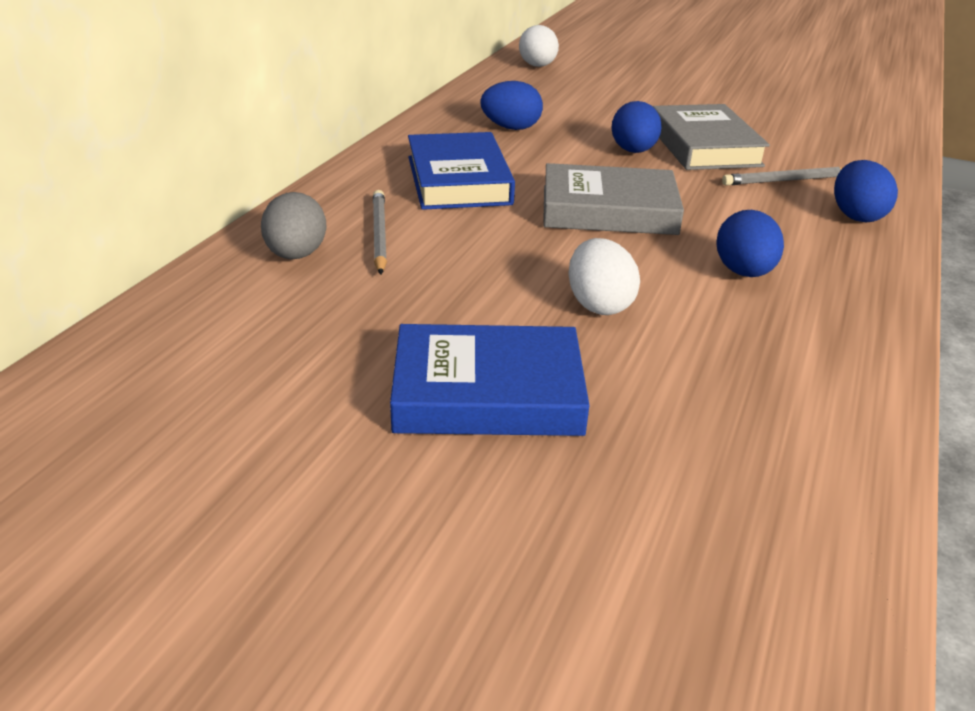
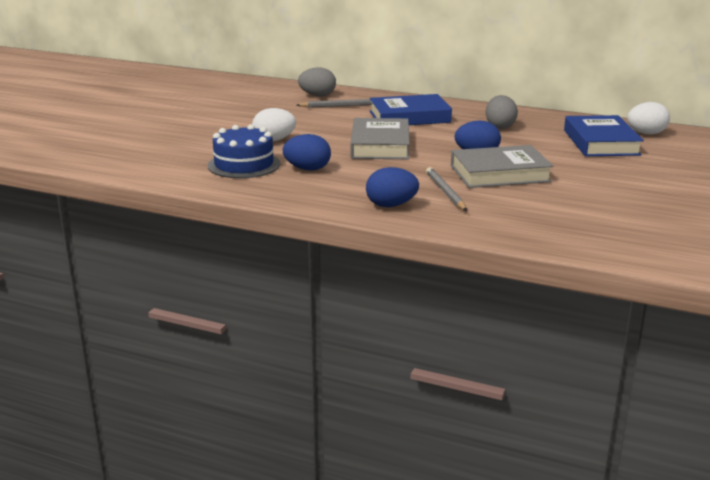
camera: 90 degrees right, 10 degrees down
blue book [390,324,590,436] -> blue book moved to [564,115,644,156]
blue egg [480,81,543,130] -> grey egg [485,95,518,129]
none -> blue cake [208,124,280,178]

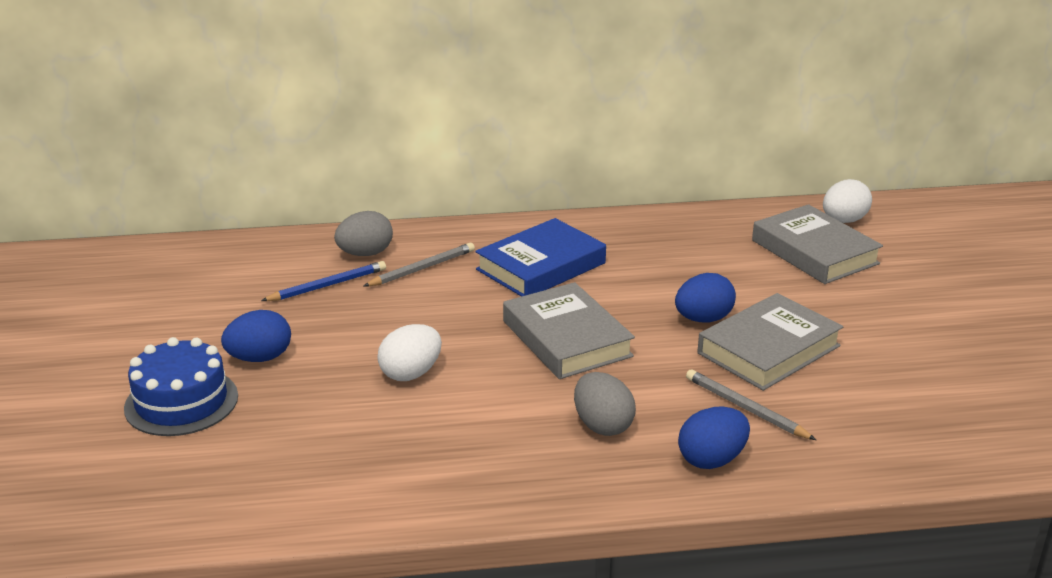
camera: 30 degrees left, 5 degrees up
blue cake [208,124,280,178] -> blue cake moved to [124,337,238,436]
blue egg [283,134,331,171] -> blue egg moved to [221,310,291,362]
grey egg [485,95,518,129] -> grey egg moved to [574,372,636,436]
blue book [564,115,644,156] -> grey book [752,204,883,284]
none -> blue pencil [261,261,386,301]

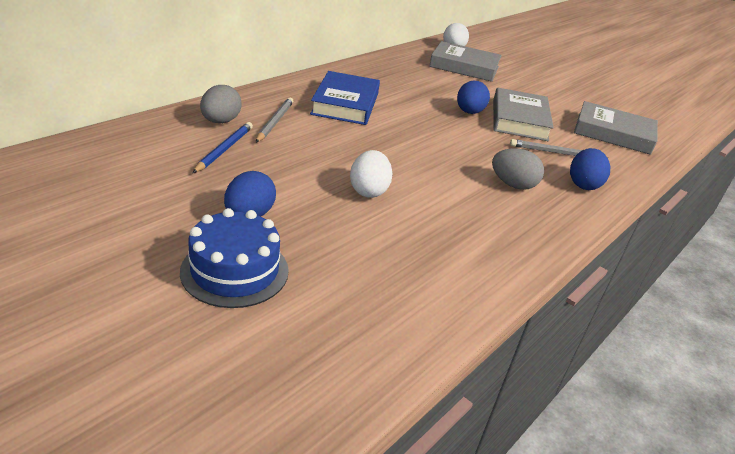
camera: 45 degrees left, 5 degrees up
grey book [503,282,635,379] -> grey book moved to [574,101,658,155]

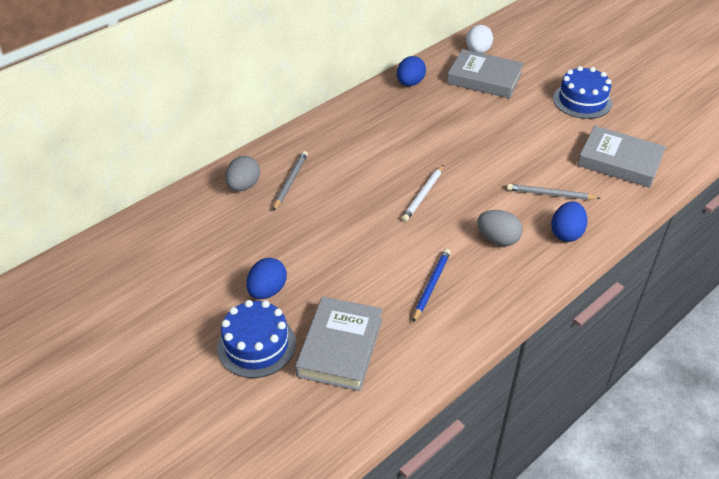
camera: 10 degrees right, 10 degrees up
blue pencil [193,122,253,173] -> blue pencil moved to [413,248,451,322]
blue book [310,71,380,125] -> none
white egg [350,150,393,198] -> none
blue egg [457,81,490,114] -> blue egg moved to [397,56,426,86]
grey book [493,87,554,141] -> grey book moved to [295,297,383,391]
none -> white pencil [402,165,443,222]
none -> blue cake [553,66,612,119]

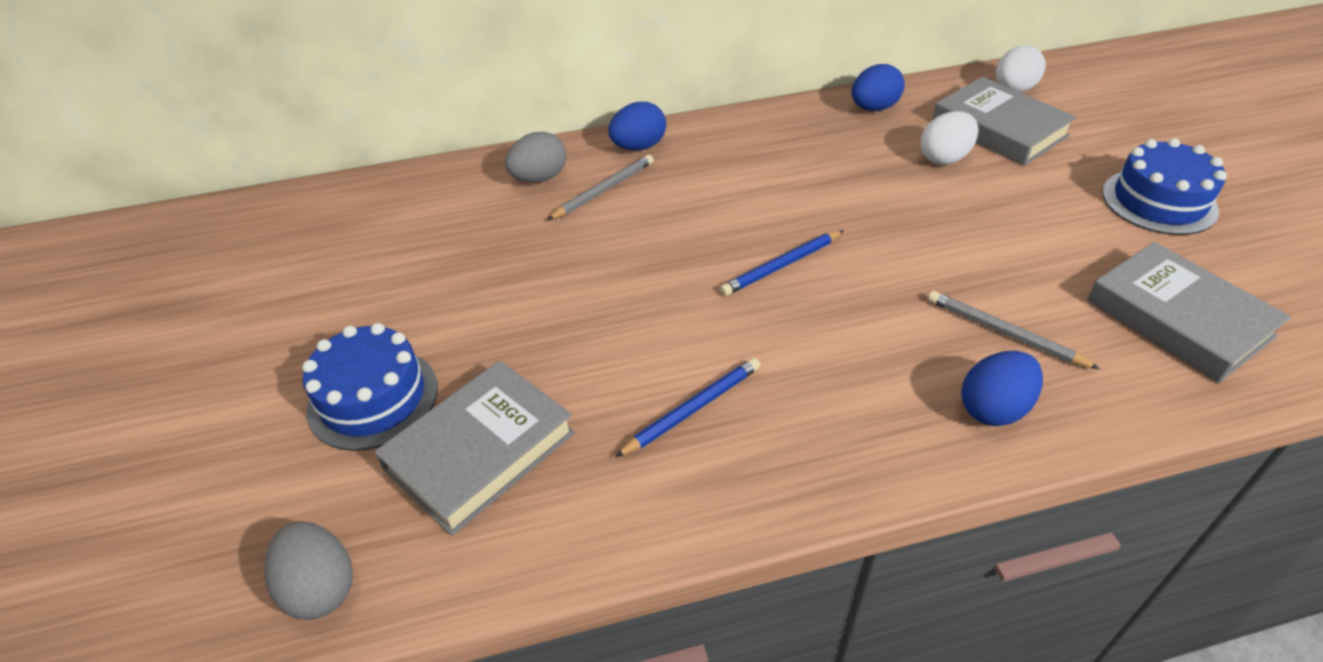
camera: 30 degrees right, 0 degrees up
blue egg [246,258,287,299] -> blue egg moved to [608,102,666,150]
white pencil [402,165,443,222] -> blue pencil [720,230,844,296]
grey egg [477,210,522,246] -> grey egg moved to [264,521,353,620]
none -> white egg [920,111,979,165]

